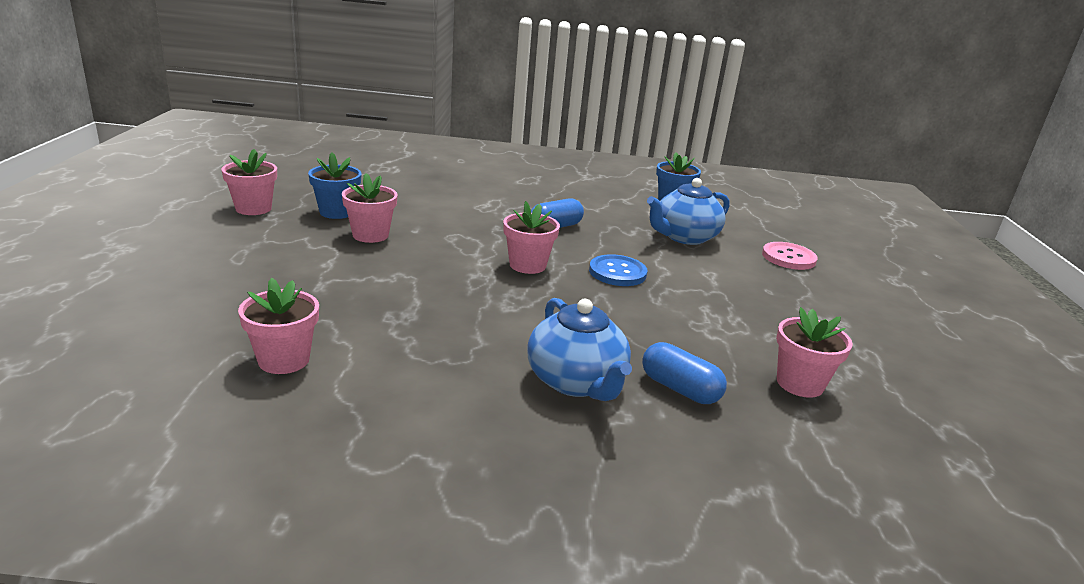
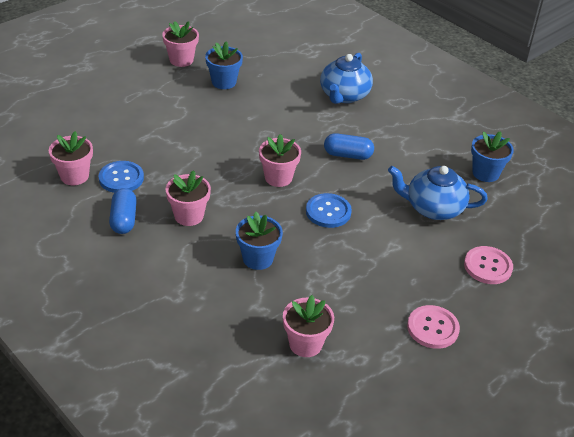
camera: 45 degrees right, 15 degrees up
pink flower pot [342,173,398,243] -> pink flower pot moved to [166,170,211,226]
blue teapot [527,298,632,401] -> blue teapot moved to [320,53,373,104]
blue capsule [642,342,727,404] -> blue capsule moved to [109,188,137,234]
none -> blue button [99,161,144,193]
none -> blue flower pot [236,212,283,270]
none -> pink button [407,305,460,349]

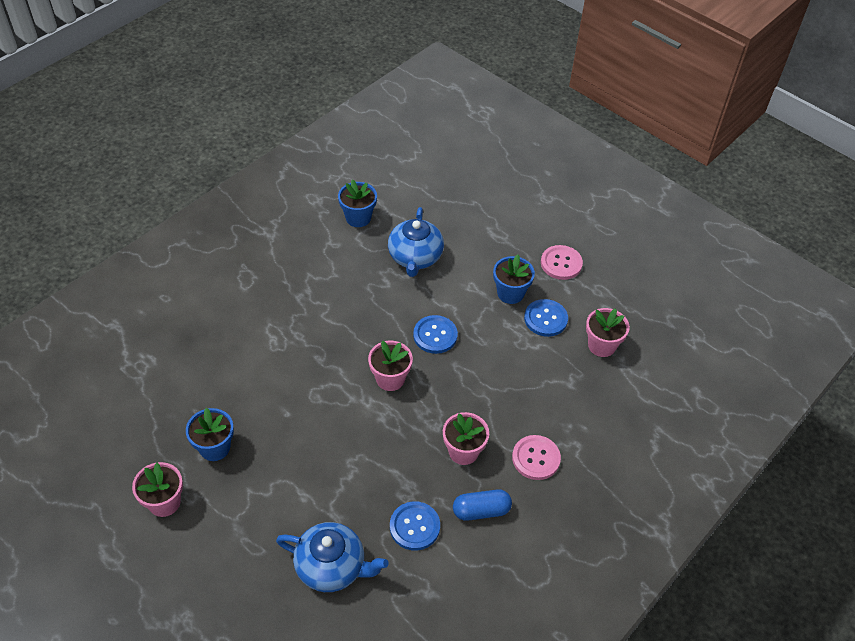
camera: 95 degrees left, 10 degrees up
pink flower pot [49,131,93,185] -> none
blue flower pot [236,212,283,270] -> blue flower pot moved to [493,255,535,304]
blue teapot [320,53,373,104] -> blue teapot moved to [276,522,388,592]
blue capsule [324,133,374,160] -> none
pink button [464,246,513,284] -> pink button moved to [512,435,561,480]
none -> blue button [524,299,568,337]

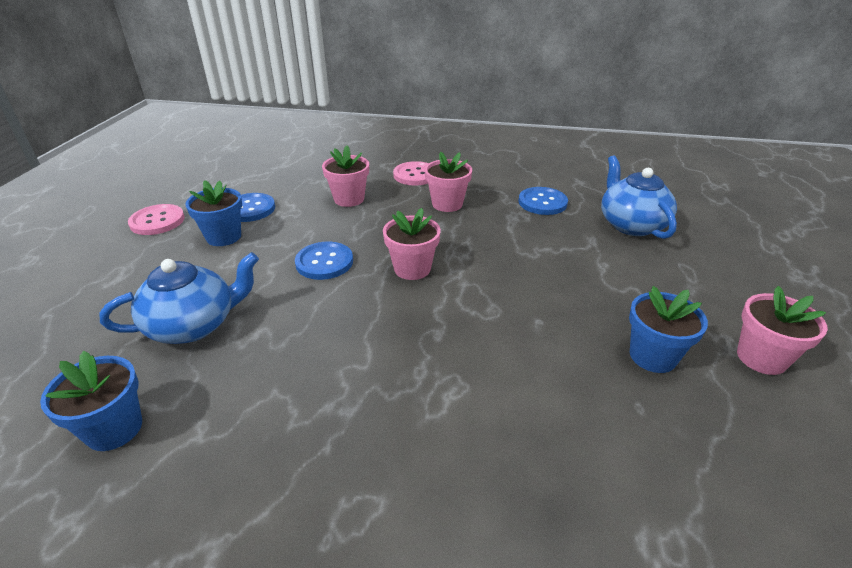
camera: 120 degrees left, 15 degrees down
blue capsule [453,489,512,521] -> none
pink flower pot [586,308,630,357] -> pink flower pot moved to [322,145,369,207]

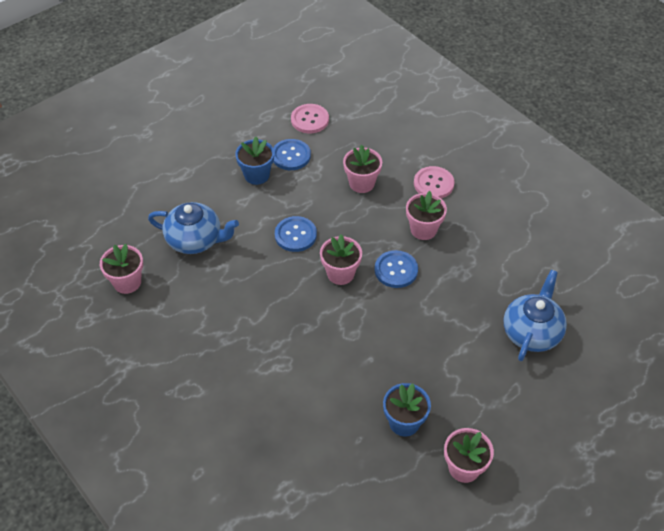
camera: 40 degrees right, 15 degrees up
blue flower pot [40,351,142,451] -> pink flower pot [100,244,143,294]
pink button [128,204,185,235] -> pink button moved to [291,104,329,133]
blue button [519,187,568,215] -> blue button moved to [374,250,418,288]

